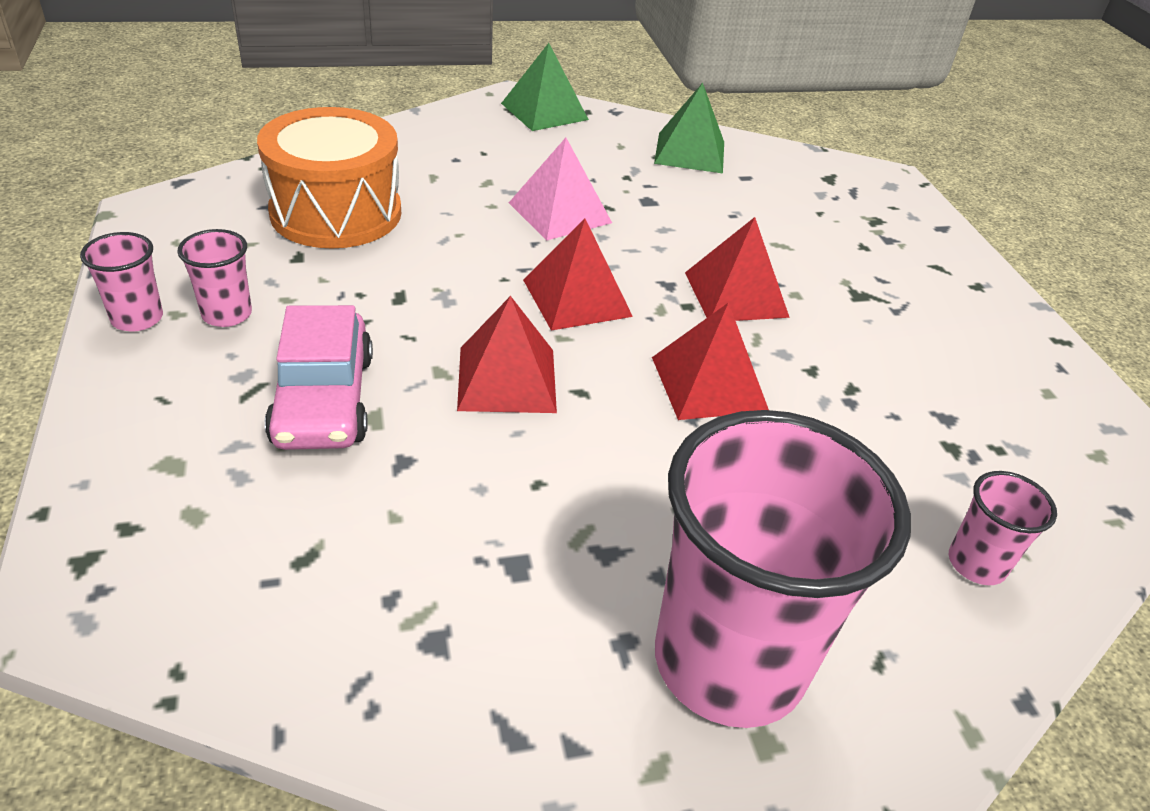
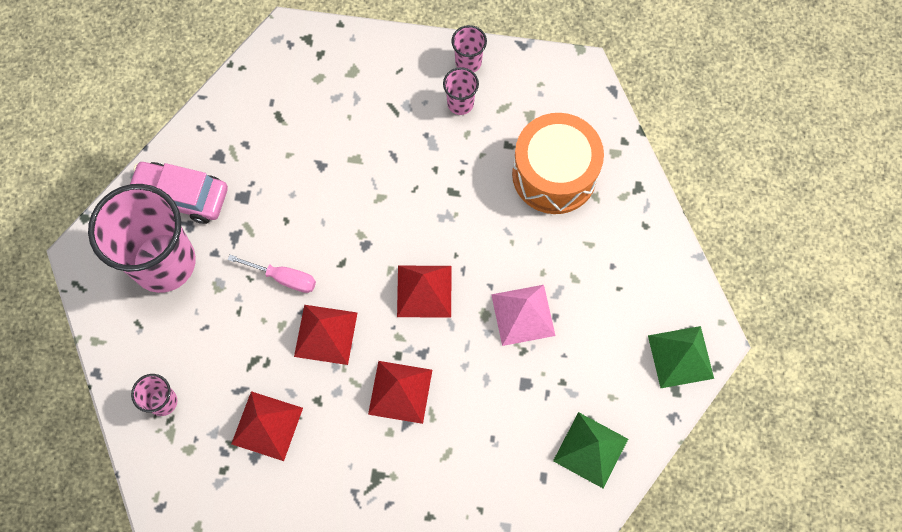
camera: 115 degrees right, 30 degrees up
pink car [265,305,373,450] -> pink car moved to [130,162,228,224]
red pyramid [457,296,557,413] -> red pyramid moved to [231,391,303,461]
none -> pink screwdriver [228,255,316,293]

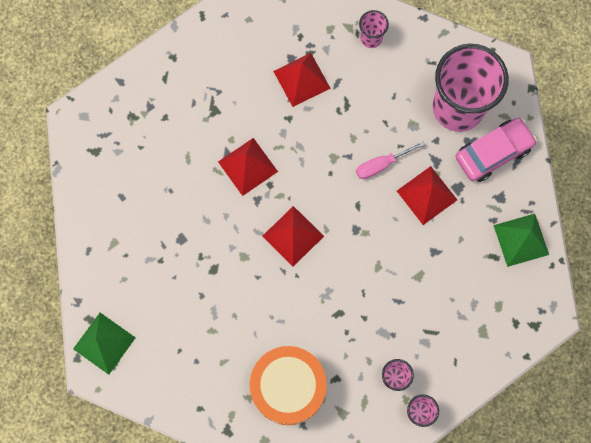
camera: 135 degrees right, 5 degrees up
red pyramid [294,305,357,365] -> red pyramid moved to [397,166,457,225]
pink pyramid [491,285,556,346] -> none
green pyramid [553,412,628,489] -> green pyramid moved to [493,214,549,267]

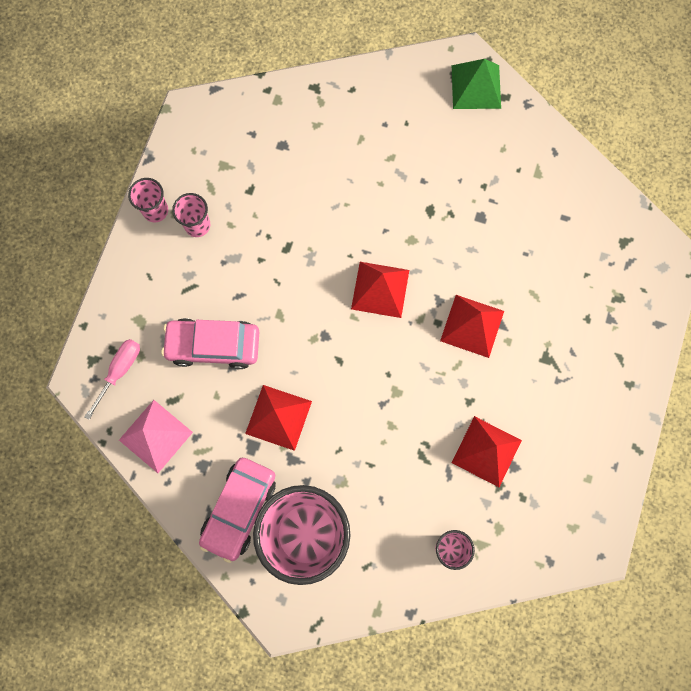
camera: 145 degrees right, 0 degrees up
orange drum [250,346,327,425] -> none
pink screwdriver [356,141,425,179] -> pink screwdriver moved to [85,339,140,420]
green pyramid [493,214,549,267] -> pink pyramid [119,400,193,473]
none -> pink car [161,318,259,369]

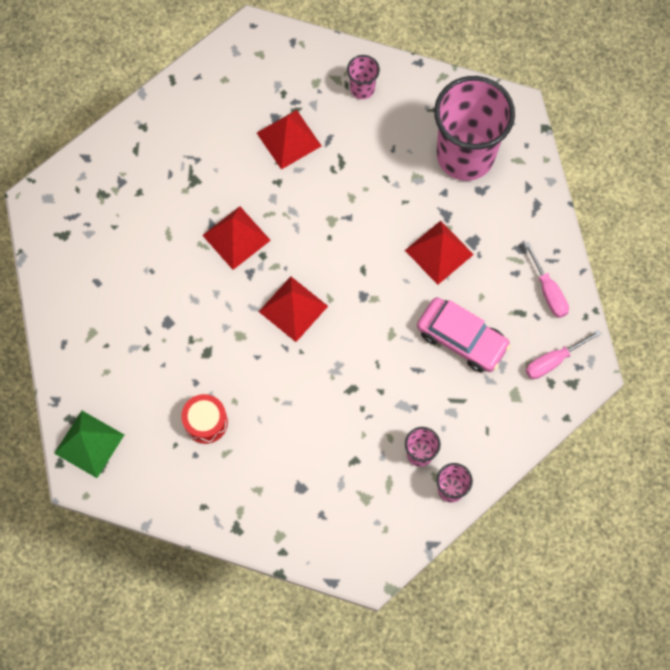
camera: 150 degrees left, 5 degrees down
pink pyramid [119,400,193,473] -> pink screwdriver [524,242,569,318]
pink car [199,458,276,563] -> none
none -> red drum [181,394,228,444]

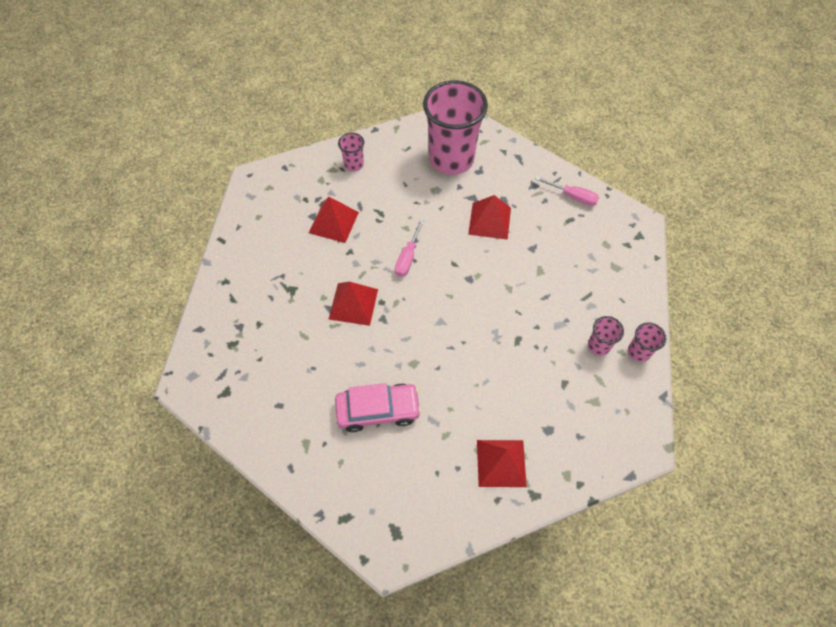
camera: 40 degrees left, 10 degrees down
green pyramid [54,411,124,478] -> none
red drum [181,394,228,444] -> none
red pyramid [259,276,328,342] -> red pyramid moved to [477,440,527,487]
pink car [417,297,511,373] -> pink car moved to [335,383,421,432]
pink screwdriver [526,330,601,379] -> pink screwdriver moved to [395,219,424,277]

